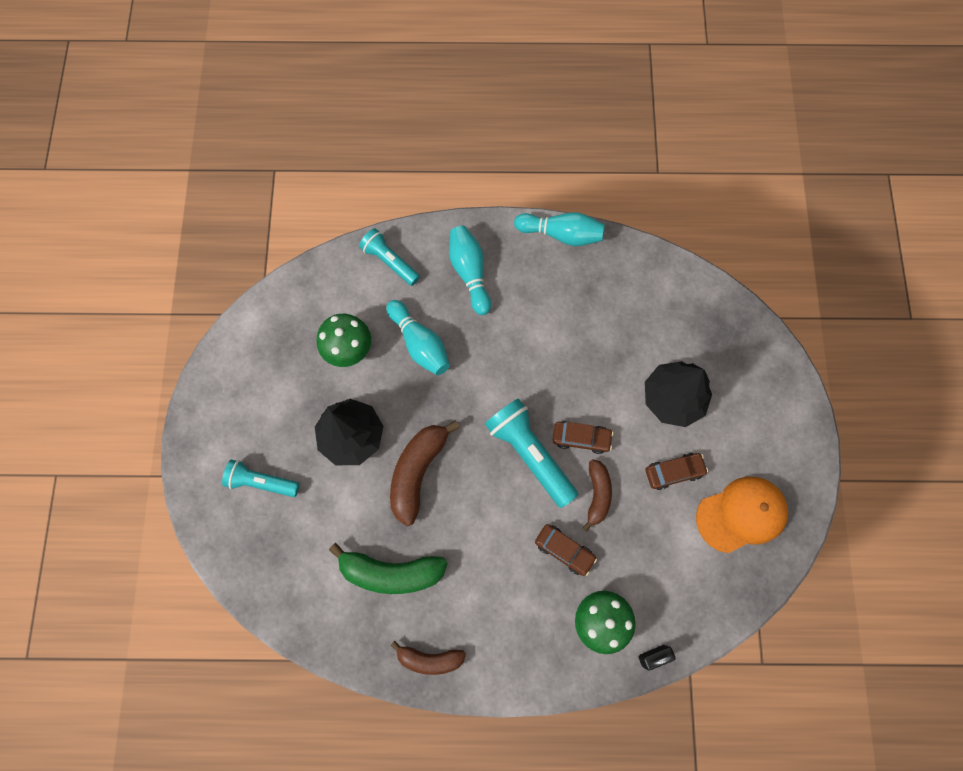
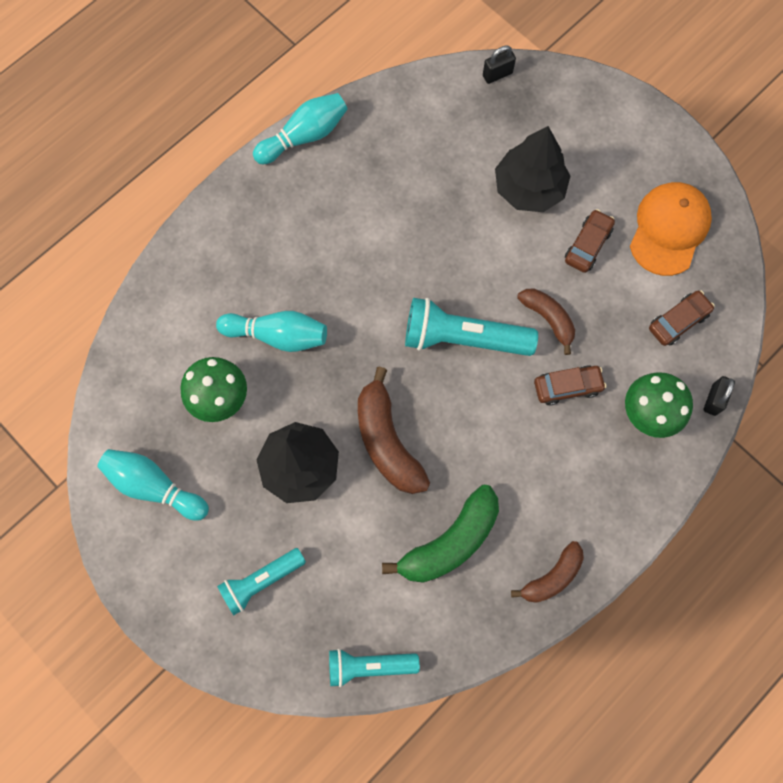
camera: 45 degrees left, 0 degrees up
turquoise flashlight [359,228,420,286] -> turquoise flashlight moved to [329,649,420,687]
turquoise bowling pin [449,226,491,315] -> turquoise bowling pin moved to [97,449,209,521]
brown car [553,421,613,454] -> brown car moved to [649,291,715,346]
none -> black padlock [483,45,516,84]

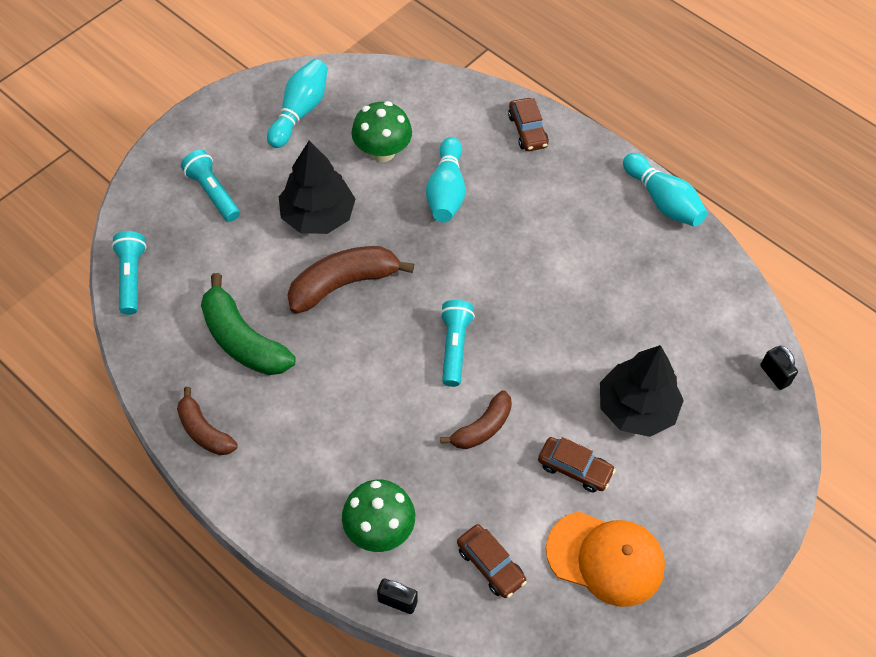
camera: 85 degrees right, 15 degrees down
turquoise flashlight [405,298,538,356] -> turquoise flashlight [440,300,475,387], size x0.64
brown car [534,365,606,406] -> brown car moved to [508,98,549,151]

